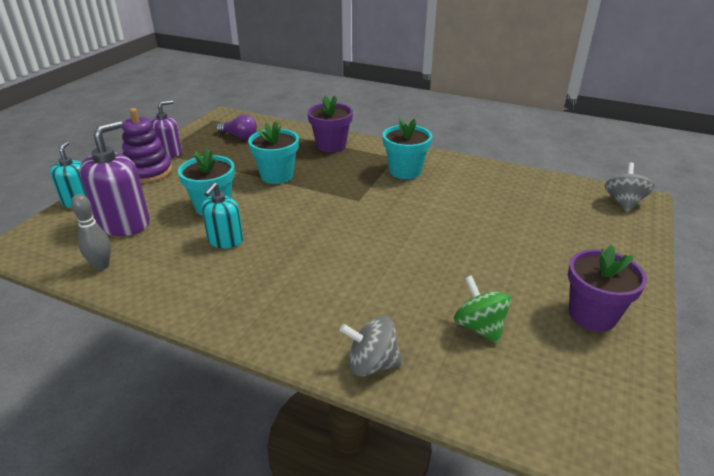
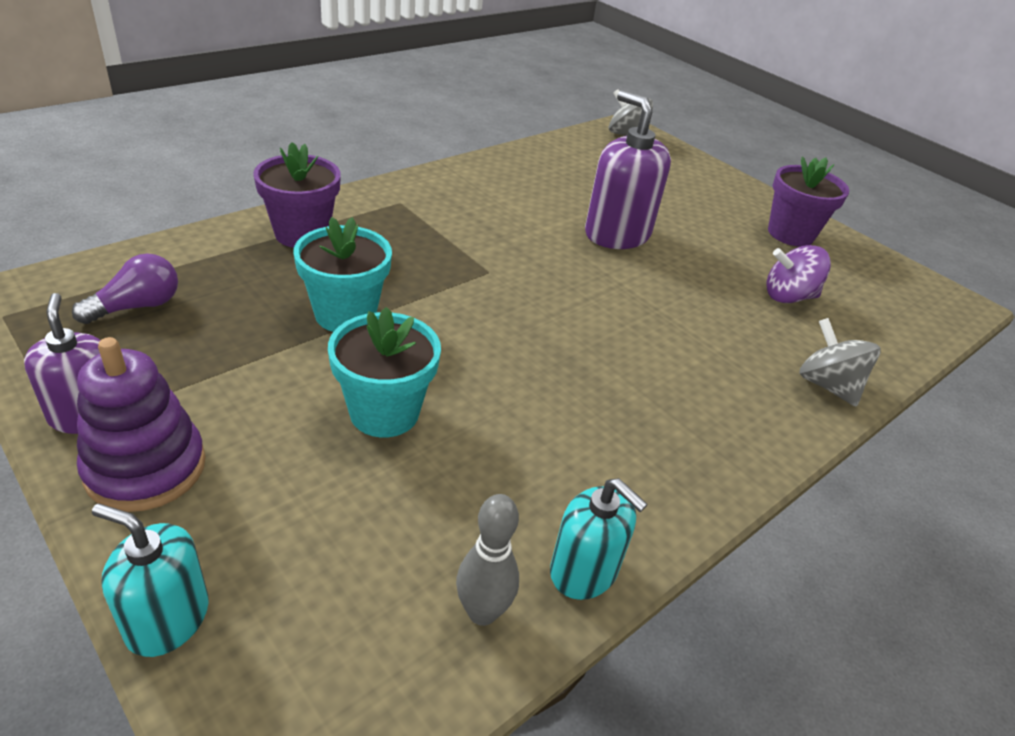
camera: 70 degrees left, 5 degrees up
purple soap dispenser [79,120,150,236] -> purple soap dispenser moved to [585,90,671,249]
turquoise soap dispenser [201,182,243,249] -> turquoise soap dispenser moved to [550,478,648,600]
grey spinning top [340,316,403,376] -> grey spinning top turned 120 degrees clockwise [799,318,881,406]
turquoise flower pot [383,118,432,179] -> none
green spinning top [454,276,511,344] -> purple spinning top [767,245,831,303]

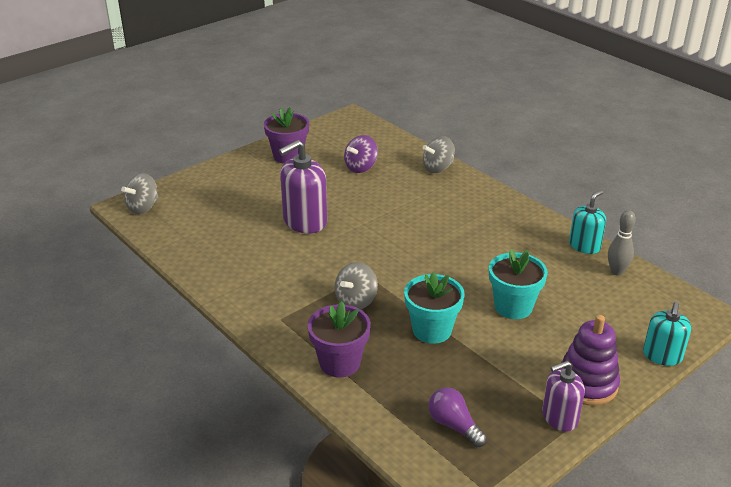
camera: 85 degrees left, 5 degrees down
purple spinning top [767,245,831,303] -> purple spinning top turned 45 degrees clockwise [344,135,378,173]
none -> grey spinning top [335,262,378,310]

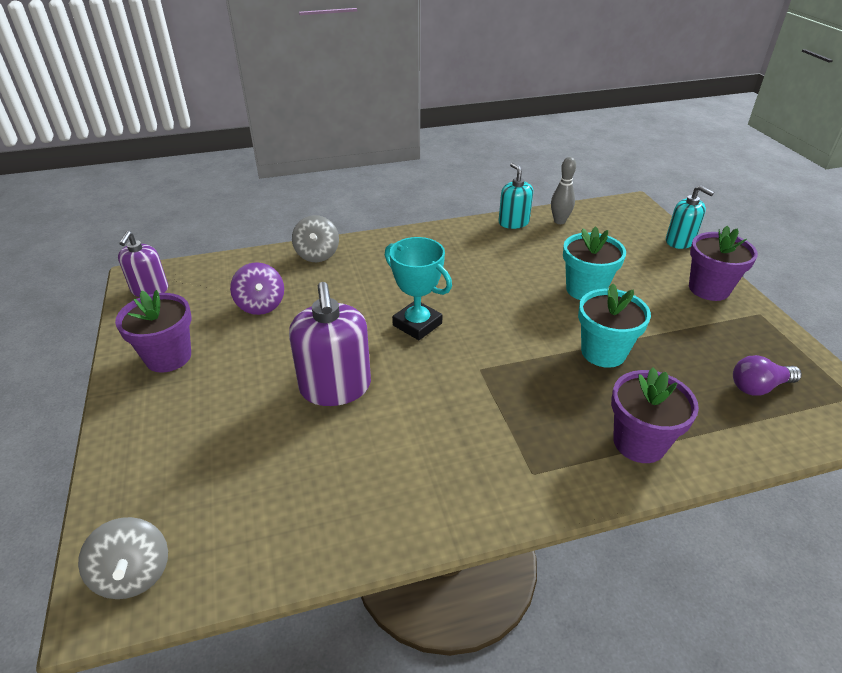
camera: 65 degrees left, 5 degrees up
grey spinning top [335,262,378,310] -> none
purple soap dispenser [542,361,585,432] -> purple soap dispenser moved to [118,231,168,297]
purple stacking toy [561,315,620,406] -> purple flower pot [689,226,758,301]
none -> turquoise trophy [385,237,452,340]

